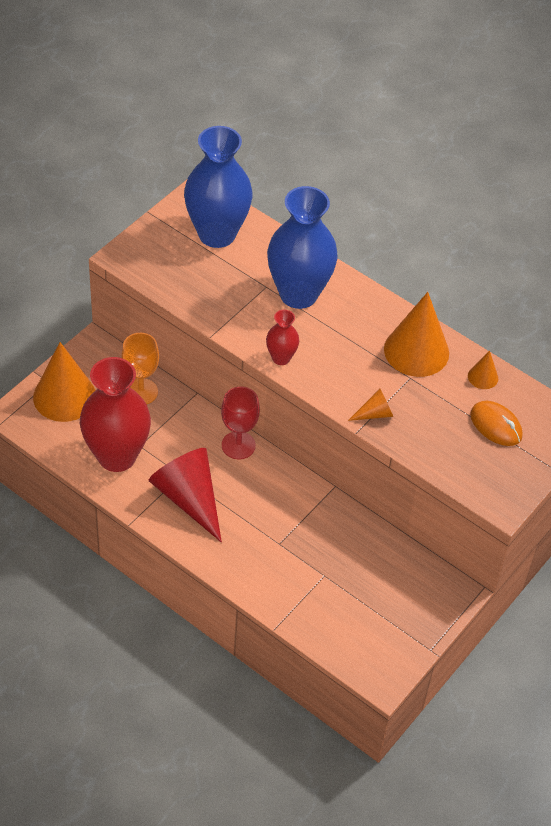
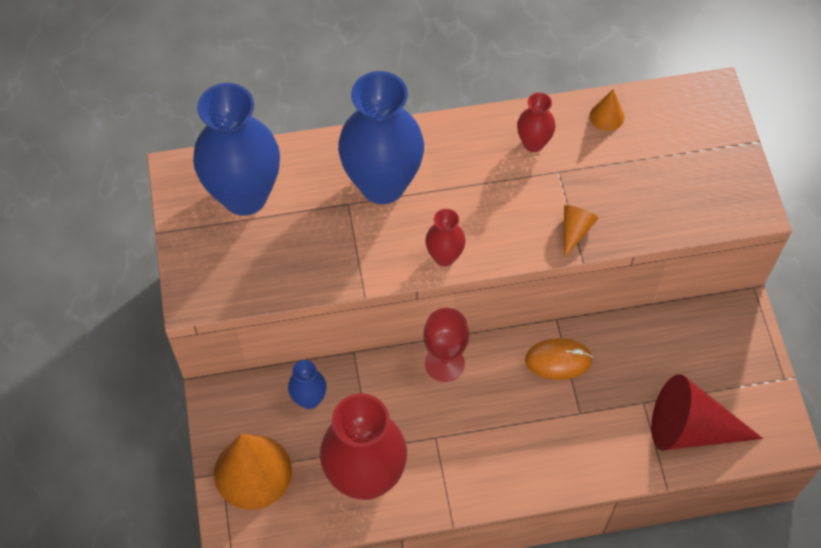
camera: 45 degrees left, 10 degrees up
orange goblet [121,333,159,404] -> blue vase [288,360,327,409]
red cone [149,448,222,542] -> red cone moved to [651,374,763,451]
orange cone [384,292,449,377] -> red vase [517,92,556,152]
orange mouse [470,401,523,446] -> orange mouse moved to [525,338,593,380]

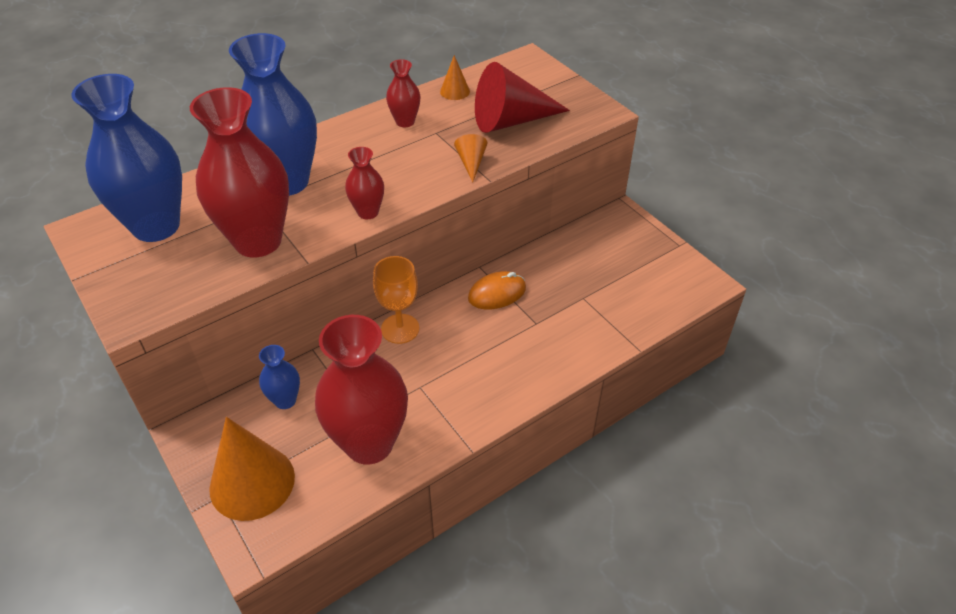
camera: 25 degrees left, 15 degrees down
red goblet [423,308,469,382] -> orange goblet [373,256,419,344]
red cone [651,374,763,451] -> red cone moved to [475,62,570,133]
none -> red vase [190,87,289,258]

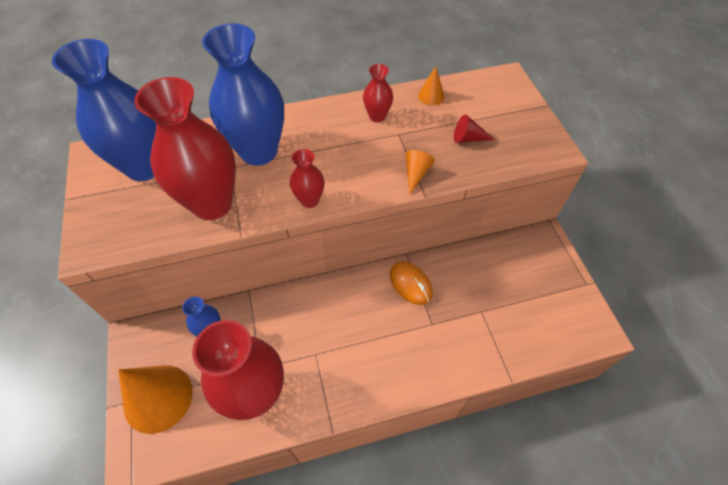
camera: 20 degrees right, 10 degrees up
orange goblet [373,256,419,344] -> none
orange mouse [468,271,526,309] -> orange mouse turned 60 degrees clockwise [390,262,433,305]
red cone [475,62,570,133] -> red cone [454,114,495,143], size x0.46

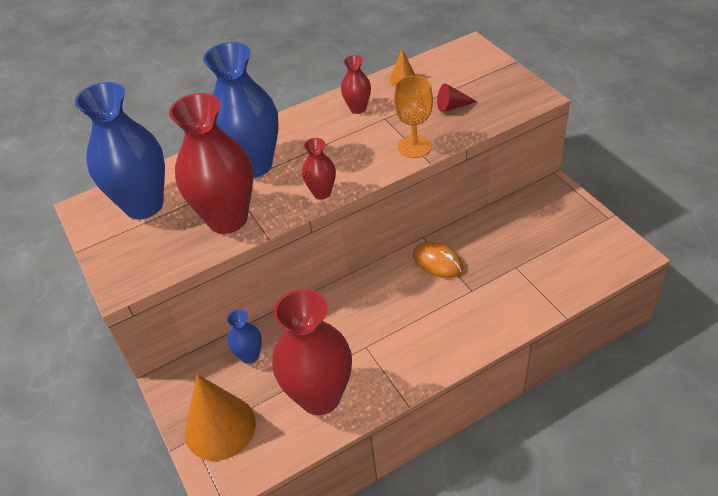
camera: 10 degrees left, 10 degrees down
orange cone [406,150,435,195] -> orange goblet [394,76,433,158]

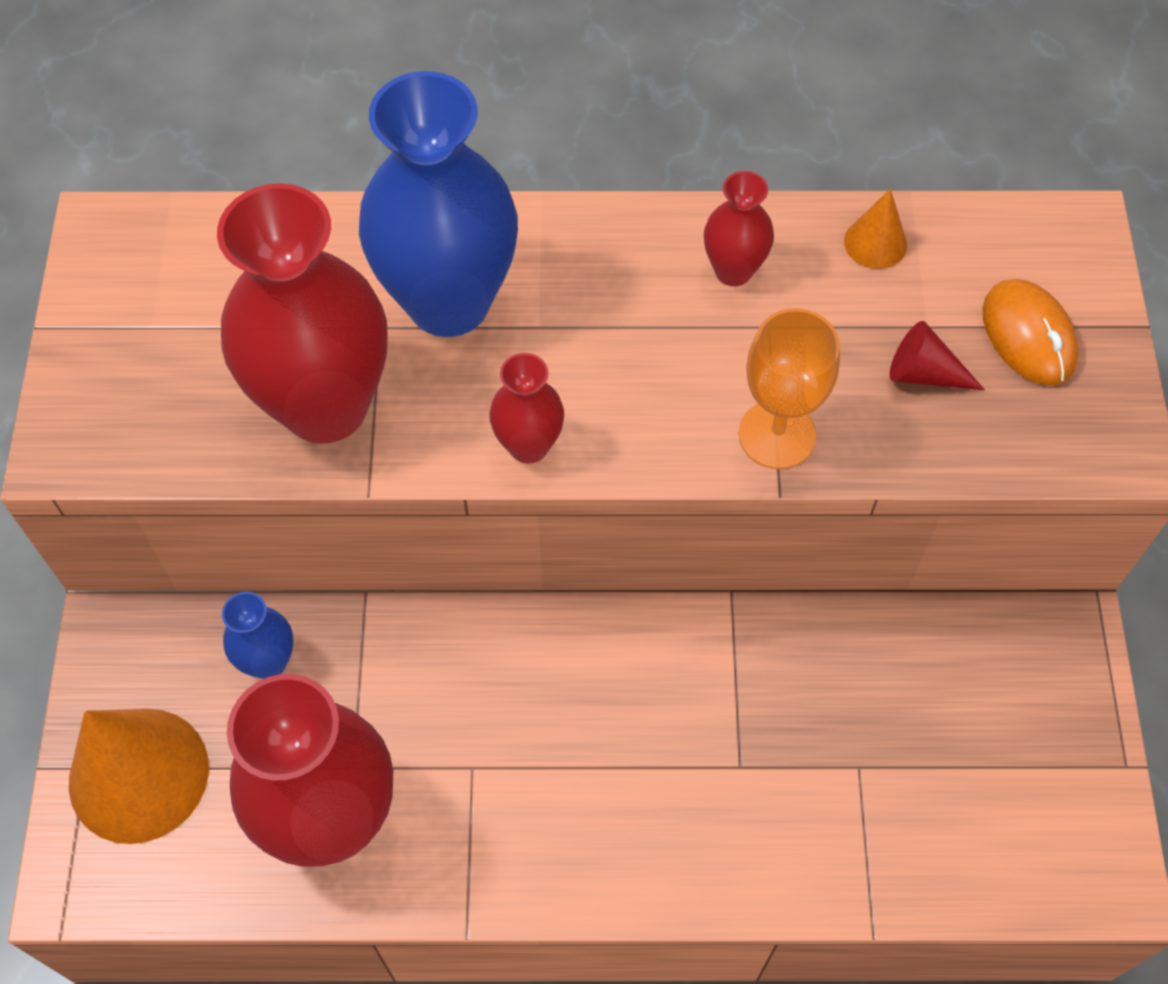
camera: 25 degrees right, 15 degrees up
blue vase [75,82,165,219] -> none
orange mouse [413,242,463,278] -> orange mouse moved to [983,279,1079,386]

